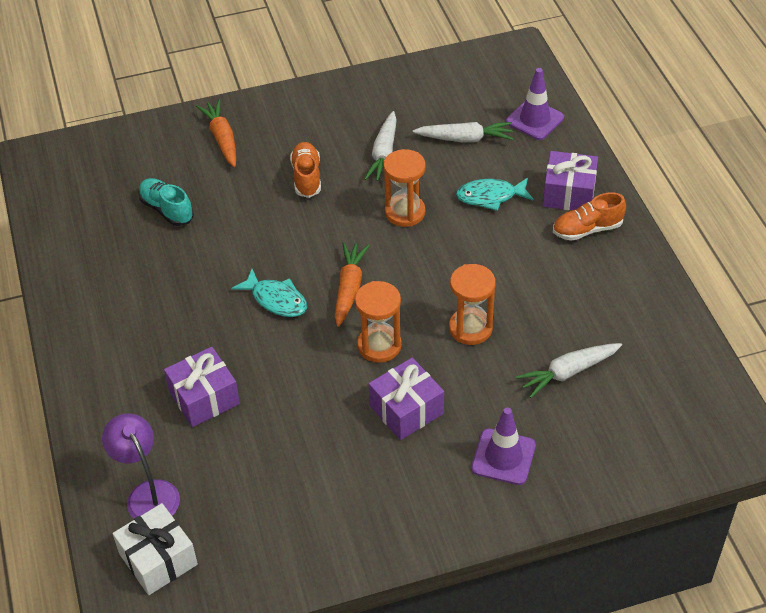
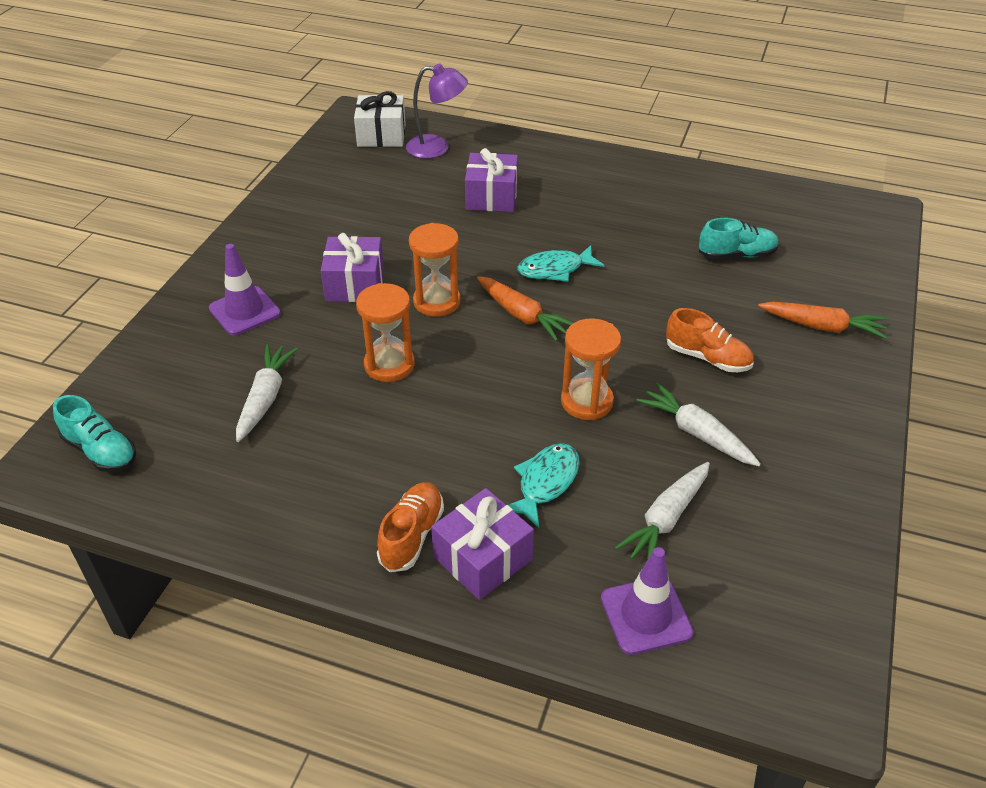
camera: 125 degrees right, 5 degrees down
none -> turquoise shoe [53,395,136,472]

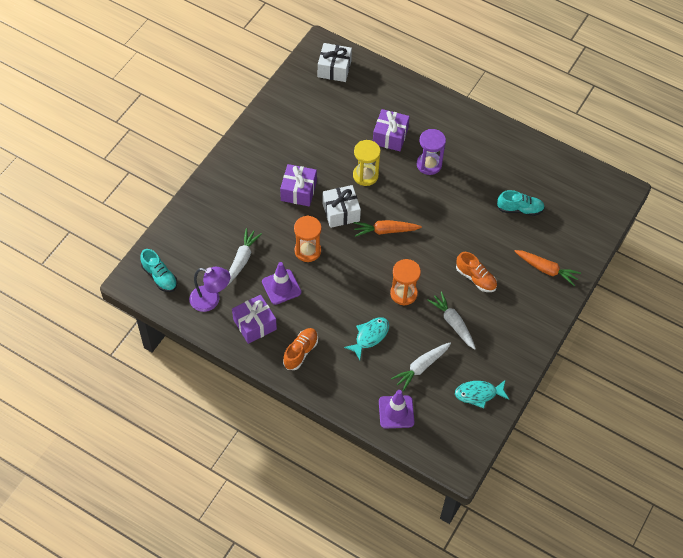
camera: 10 degrees right, 15 degrees up
purple traffic cone [209,244,281,335] -> purple traffic cone moved to [262,262,301,305]
purple lamp [406,64,468,159] -> purple lamp moved to [189,267,230,312]
orange hourglass [409,223,460,317] -> white gift [323,185,361,228]
purple gift [431,488,534,600] -> purple gift moved to [232,295,277,344]
orange carrot [477,276,573,341] -> orange carrot turned 120 degrees clockwise [353,220,422,237]
turquoise fish [517,245,605,282] -> turquoise fish moved to [455,380,509,408]
none -> yellow hourglass [353,140,381,186]
none -> purple hourglass [417,129,446,175]

